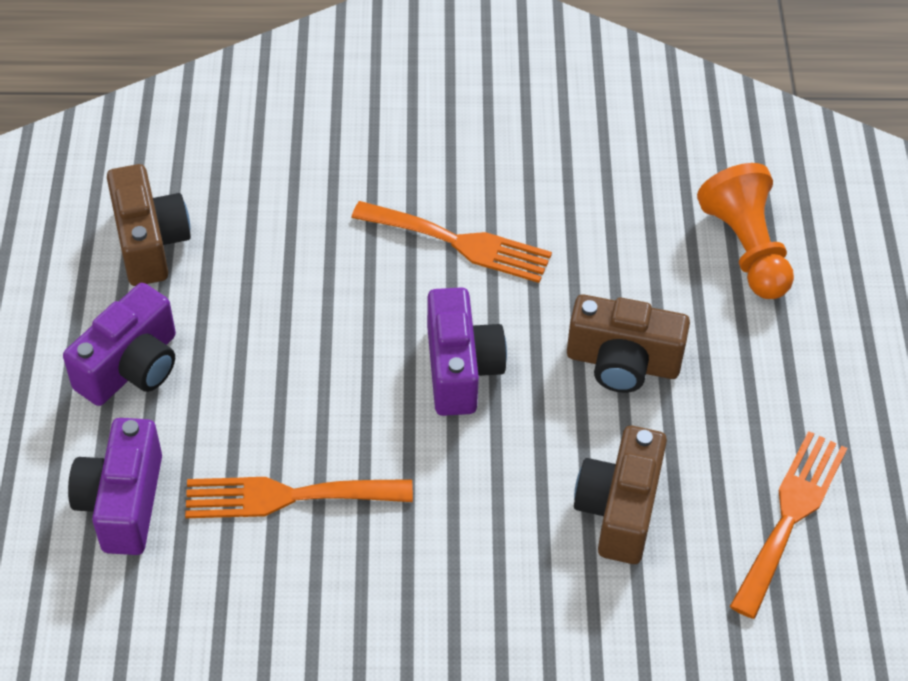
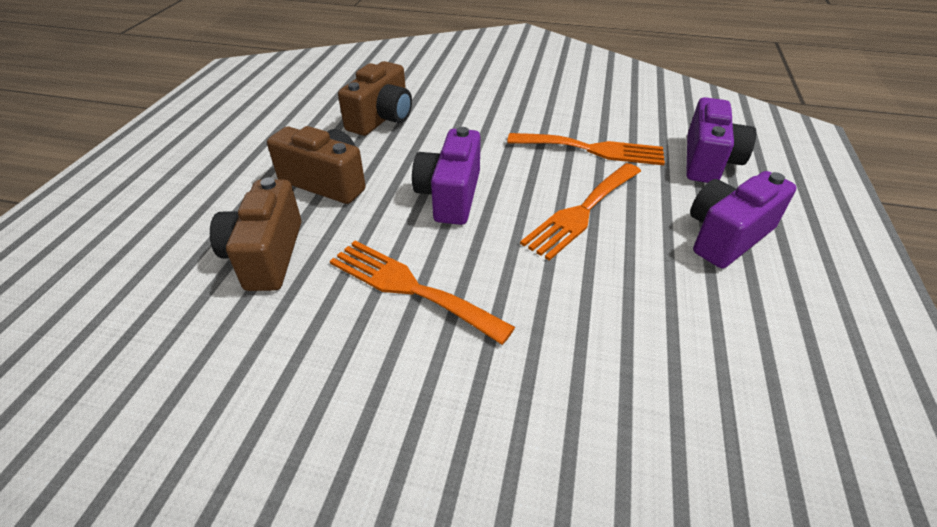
camera: 165 degrees left, 10 degrees down
brown camera [107,164,191,286] -> brown camera moved to [210,177,301,291]
orange pawn [697,163,794,299] -> none
orange fork [730,431,847,619] -> orange fork moved to [520,163,641,261]

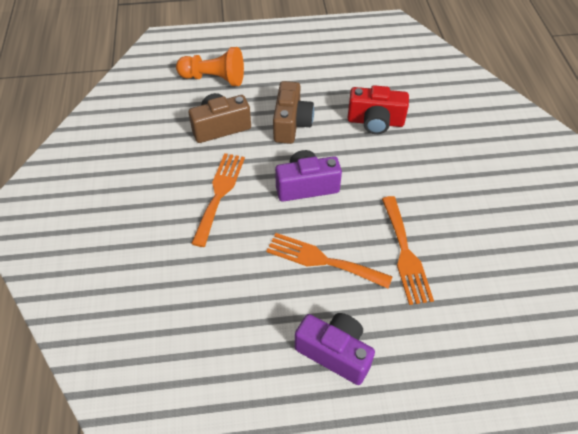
camera: 70 degrees right, 10 degrees up
brown camera [338,61,412,136] -> red camera [348,85,409,134]
purple camera [686,97,756,183] -> none
none -> orange pawn [176,47,244,86]

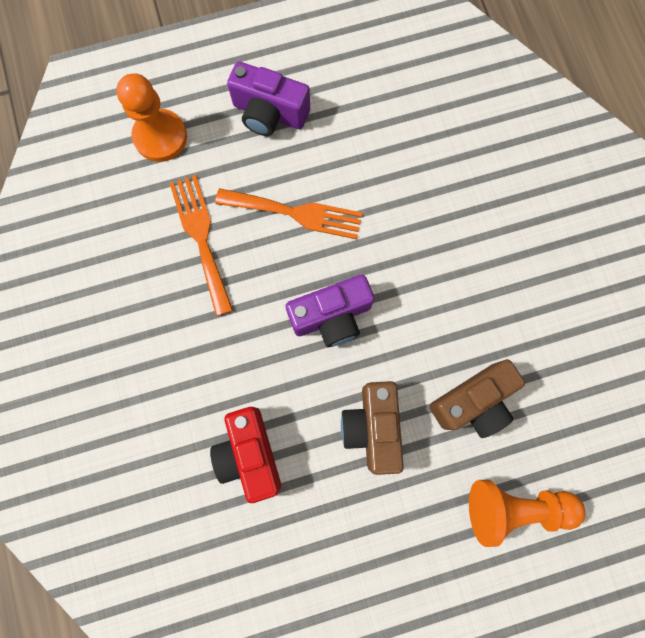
camera: 170 degrees right, 25 degrees up
orange fork [191,153,245,247] -> none
red camera [348,85,409,134] -> red camera turned 105 degrees counterclockwise [210,407,281,503]
none -> orange pawn [116,73,187,162]

